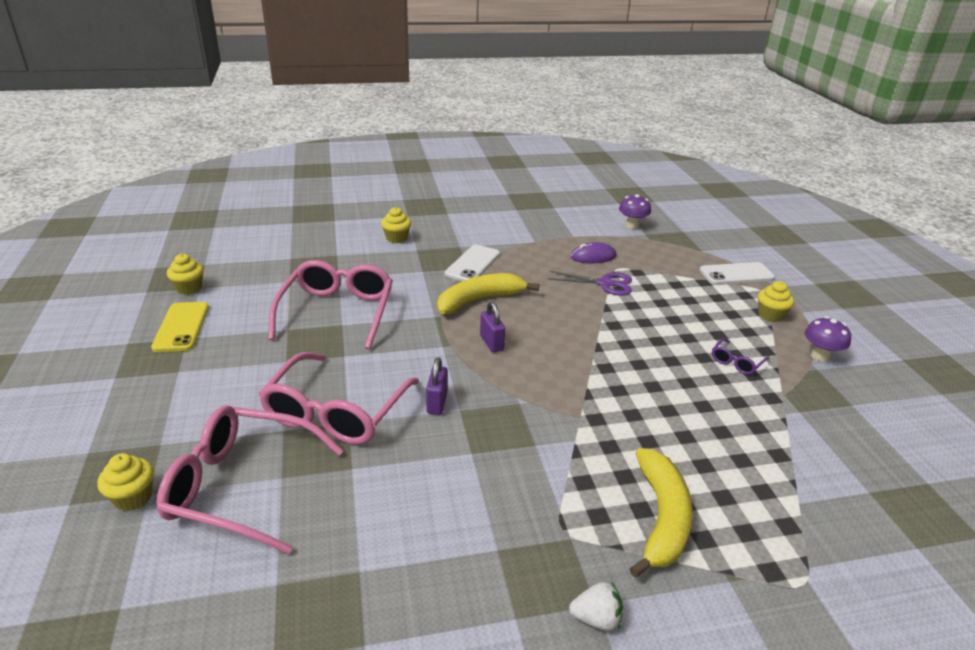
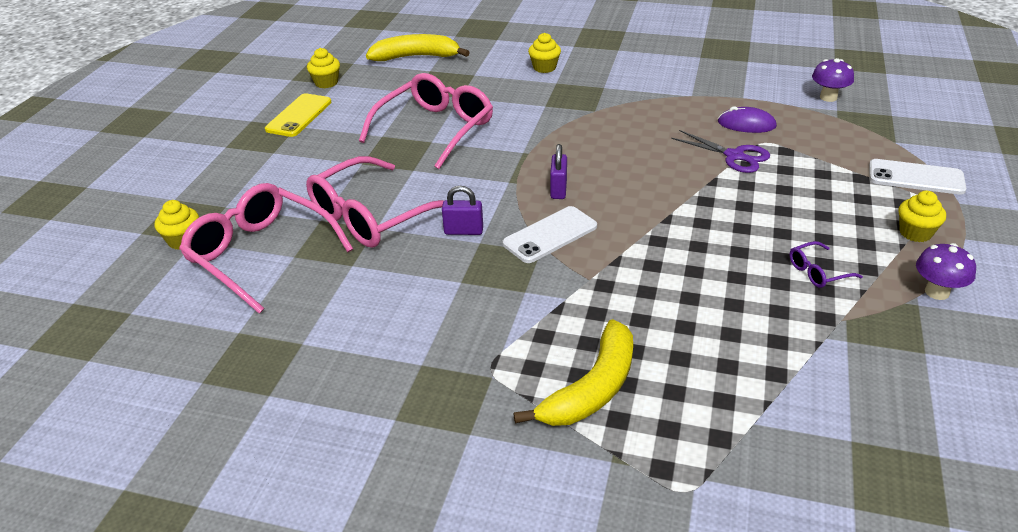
camera: 30 degrees right, 5 degrees up
purple padlock [426,357,448,415] -> purple padlock turned 60 degrees clockwise [442,186,483,235]
yellow banana [437,273,539,314] -> yellow banana moved to [366,34,470,61]
white phone [445,245,500,281] -> white phone moved to [503,206,597,263]
white strawberry [569,582,623,631] -> none

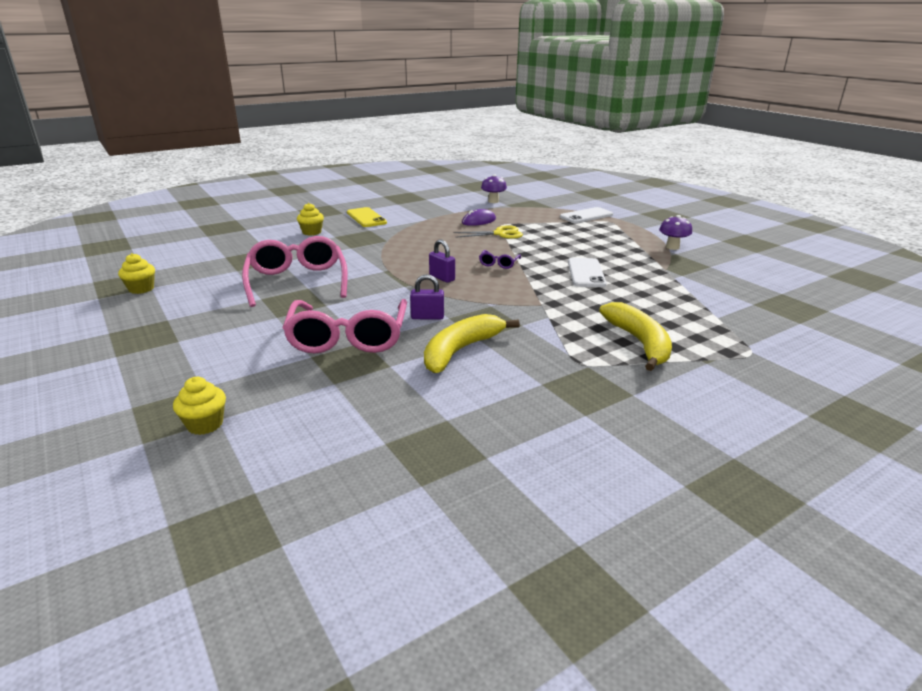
camera: 50 degrees left, 10 degrees down
pink glasses [179,183,353,314] -> none
yellow phone [265,93,331,137] -> yellow phone moved to [347,207,387,227]
yellow banana [366,34,470,61] -> yellow banana moved to [424,314,520,373]
purple padlock [442,186,483,235] -> purple padlock turned 45 degrees clockwise [410,274,444,320]
white phone [503,206,597,263] -> white phone moved to [568,258,606,287]
purple scissors [671,130,770,173] -> yellow scissors [454,225,523,239]
purple glasses [789,241,863,288] -> purple glasses moved to [479,250,521,269]
yellow cupcake [898,191,946,242] -> none

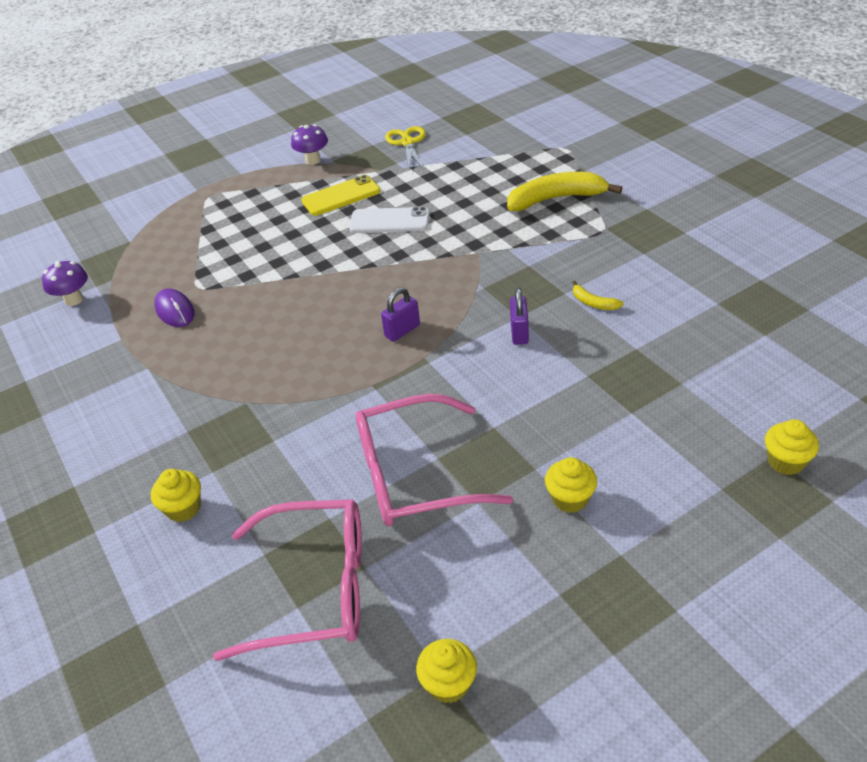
camera: 85 degrees left, 15 degrees up
pink glasses [282,299,407,354] -> pink glasses moved to [213,499,362,661]
yellow phone [347,207,387,227] -> yellow phone moved to [301,175,381,216]
yellow banana [424,314,520,373] -> yellow banana [572,281,624,310], size x0.45
yellow scissors [454,225,523,239] -> yellow scissors moved to [385,126,426,170]
purple glasses [479,250,521,269] -> none
white phone [560,207,613,223] -> none
none -> yellow cupcake [545,457,597,513]

